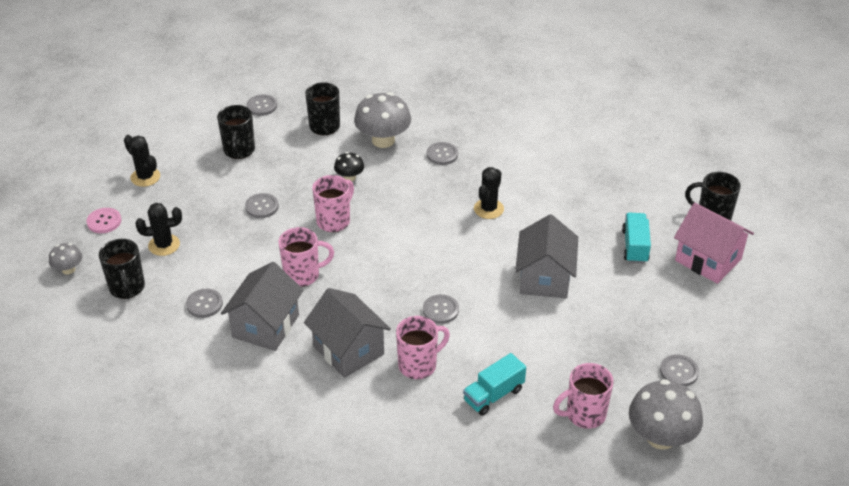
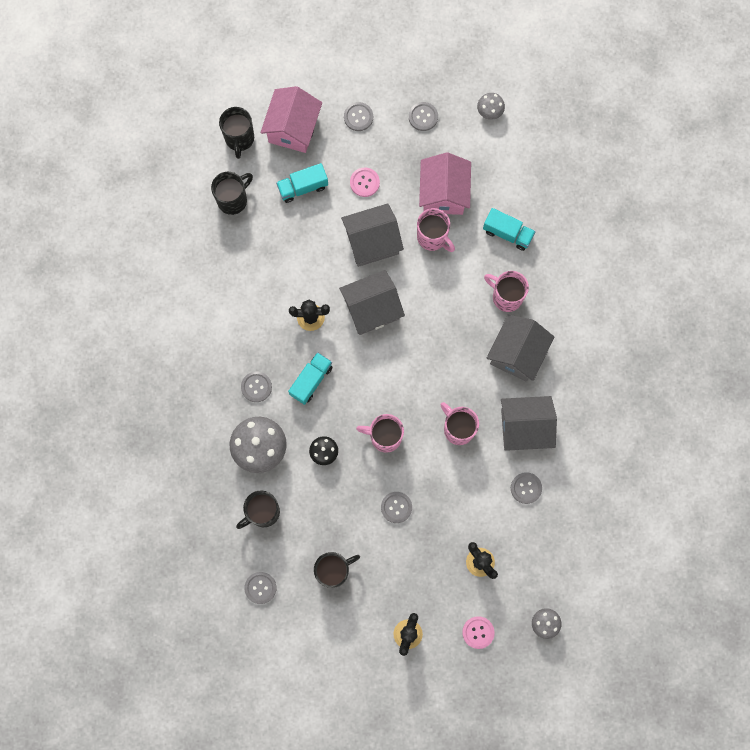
camera: 115 degrees left, 35 degrees up
black mug [99,239,145,299] -> black mug moved to [211,172,253,215]
grey button [423,294,459,324] -> grey button moved to [344,102,373,131]
pink mug [553,363,614,429] -> pink mug moved to [417,208,455,252]
grey mushroom [629,379,703,450] -> grey mushroom [477,93,505,120], size x0.51
none -> turquoise truck [288,352,332,405]
none -> grey house [339,270,405,335]
none -> pink button [350,168,380,197]
none -> pink house [419,152,471,215]

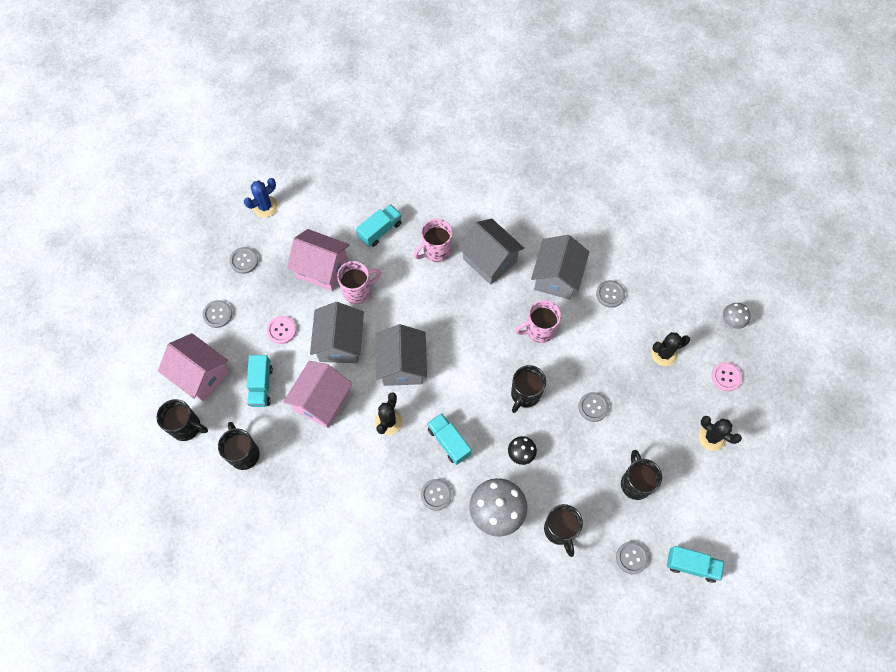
camera: 70 degrees left, 10 degrees down
pink mug [356,414,404,453] -> black mug [511,365,546,413]
grey mushroom [477,93,505,120] -> blue cactus [244,178,278,218]
none -> pink house [283,361,352,428]
none -> turquoise truck [667,546,725,583]

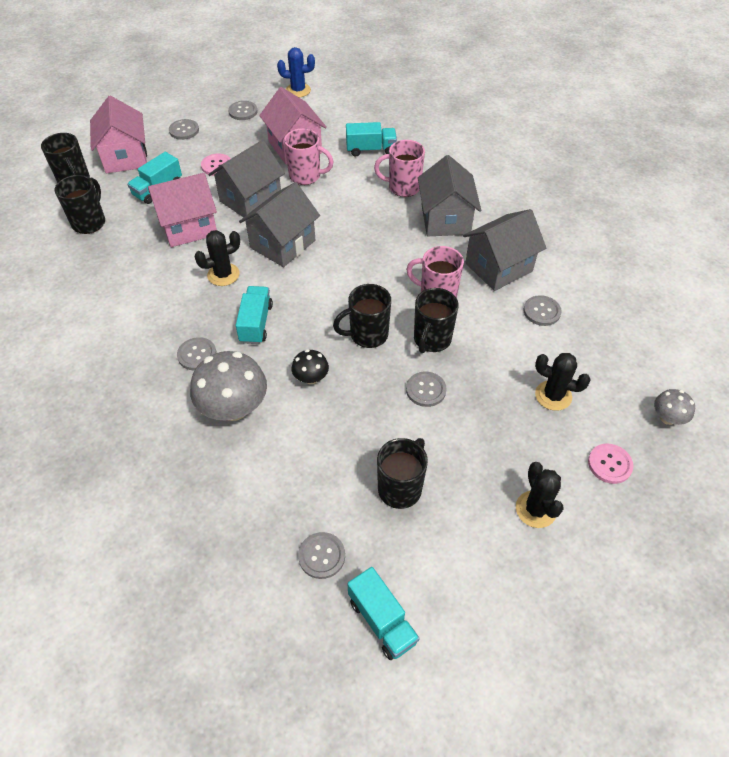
camera: 40 degrees right, 15 degrees down
black mug [544,504,583,557] -> black mug moved to [414,288,459,353]

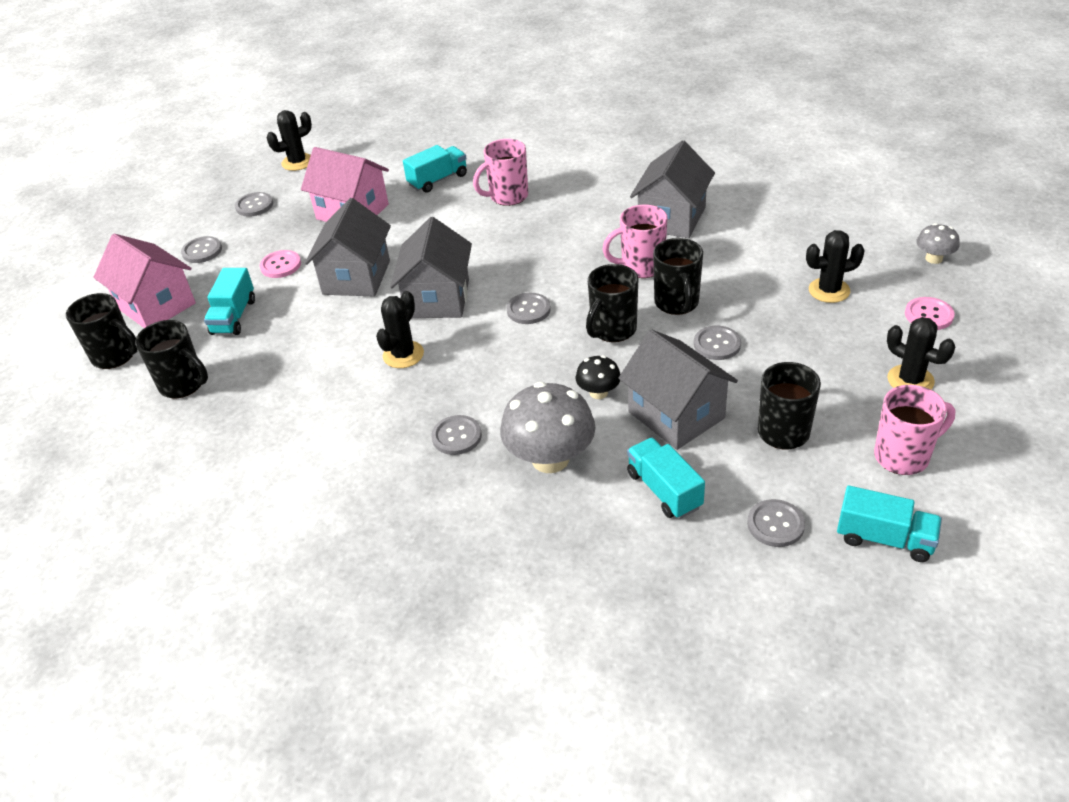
camera: 30 degrees left, 10 degrees down
black mug [55,175,105,234] -> black mug turned 135 degrees clockwise [135,320,208,398]
pink house [148,173,217,247] -> none
turquoise truck [236,286,273,344] -> turquoise truck moved to [627,438,705,519]
blue cactus [277,47,315,97] -> black cactus [267,110,312,171]
pink mug [284,129,333,185] -> pink mug moved to [874,385,955,475]
grey house [418,155,481,236] -> grey house moved to [618,329,738,450]
grey button [523,295,562,326] -> grey button moved to [507,293,551,324]

